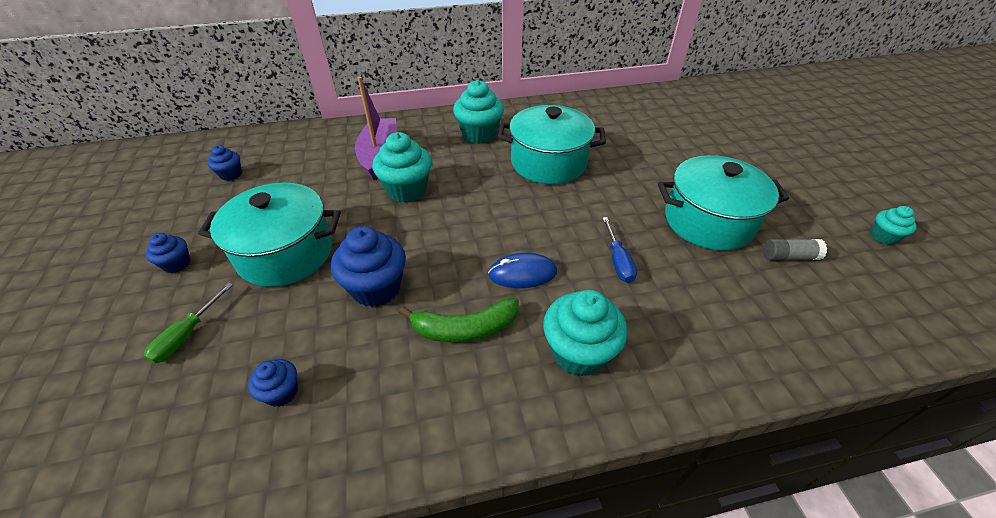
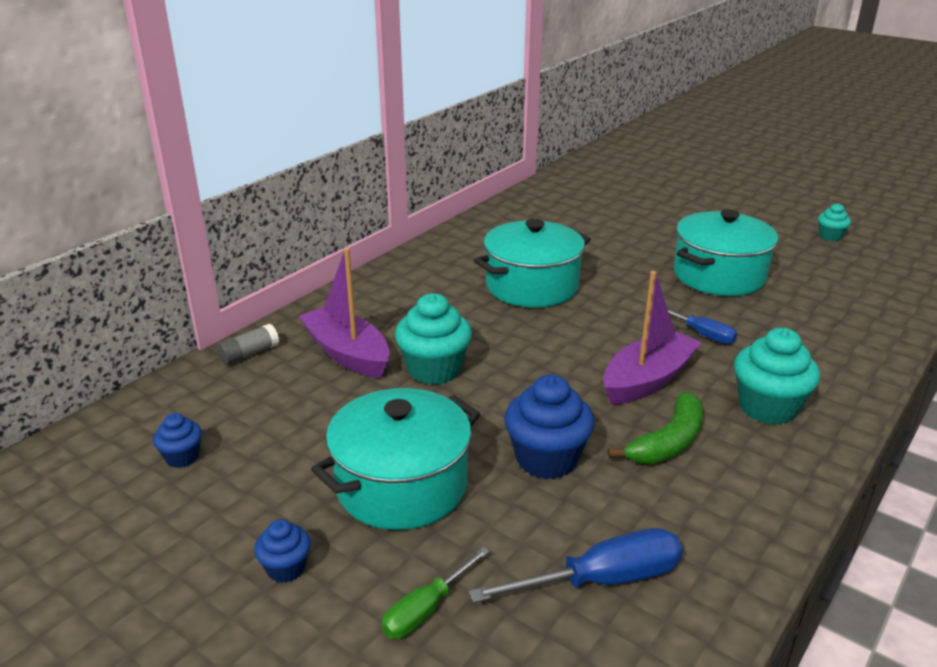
camera: 40 degrees left, 15 degrees down
green screwdriver [144,283,233,364] -> green screwdriver turned 60 degrees clockwise [381,547,490,639]
blue cupcake [248,359,298,407] -> blue screwdriver [469,528,683,603]
turquoise cupcake [453,80,504,144] -> none
blue mouse [488,253,557,288] -> purple boat [603,271,702,405]
grey glue stick [763,239,827,261] -> grey glue stick moved to [217,324,279,365]

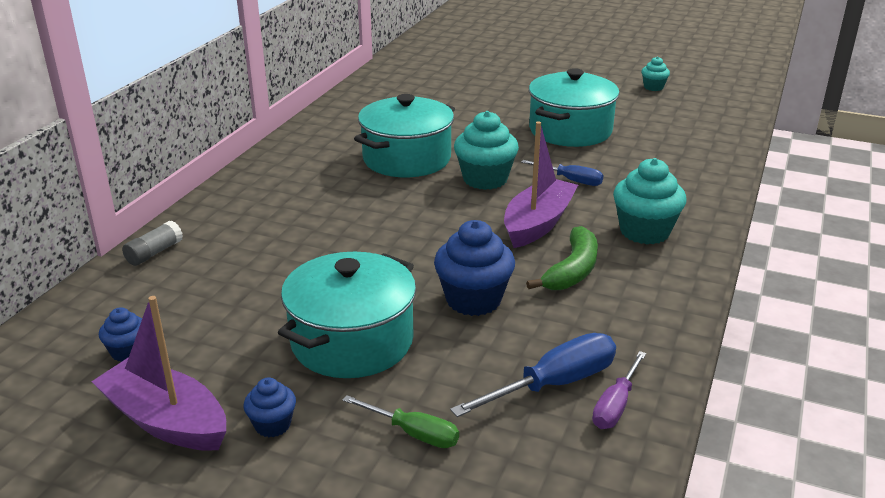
camera: 15 degrees left, 0 degrees up
purple boat [299,248,390,378] -> purple boat moved to [91,296,226,451]
green screwdriver [381,547,490,639] -> green screwdriver turned 90 degrees counterclockwise [343,395,459,448]
turquoise cupcake [395,293,472,385] -> turquoise cupcake moved to [454,111,519,190]
none -> purple screwdriver [592,351,646,429]

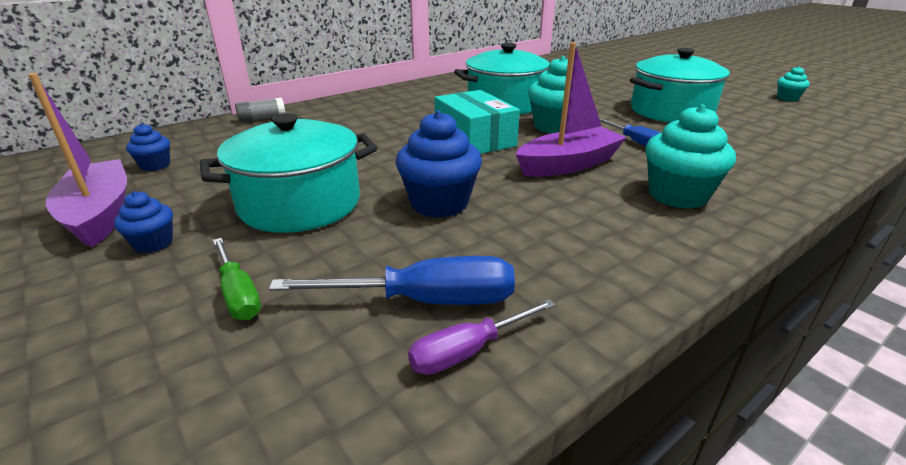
camera: 30 degrees right, 0 degrees up
green banana [526,226,598,290] -> none
none -> turquoise box [435,90,520,154]

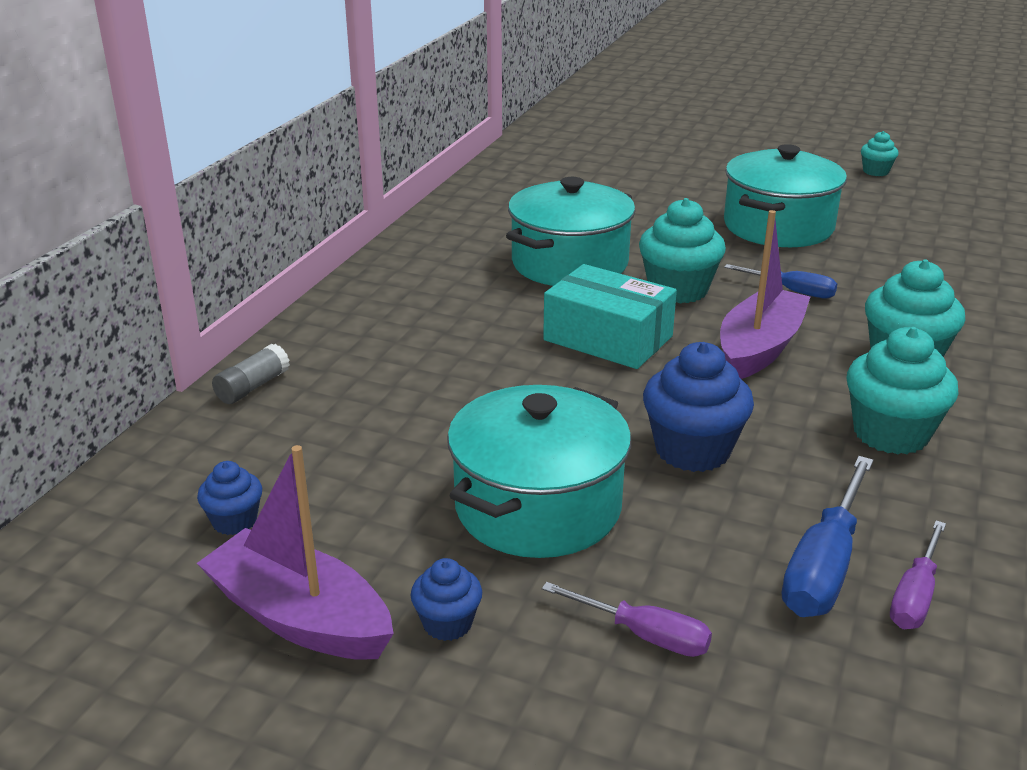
camera: 30 degrees left, 0 degrees up
green screwdriver [213,238,261,320] -> purple screwdriver [542,582,712,657]
blue screwdriver [269,256,515,305] -> blue screwdriver turned 150 degrees clockwise [782,456,873,617]
none -> turquoise cupcake [847,327,959,455]

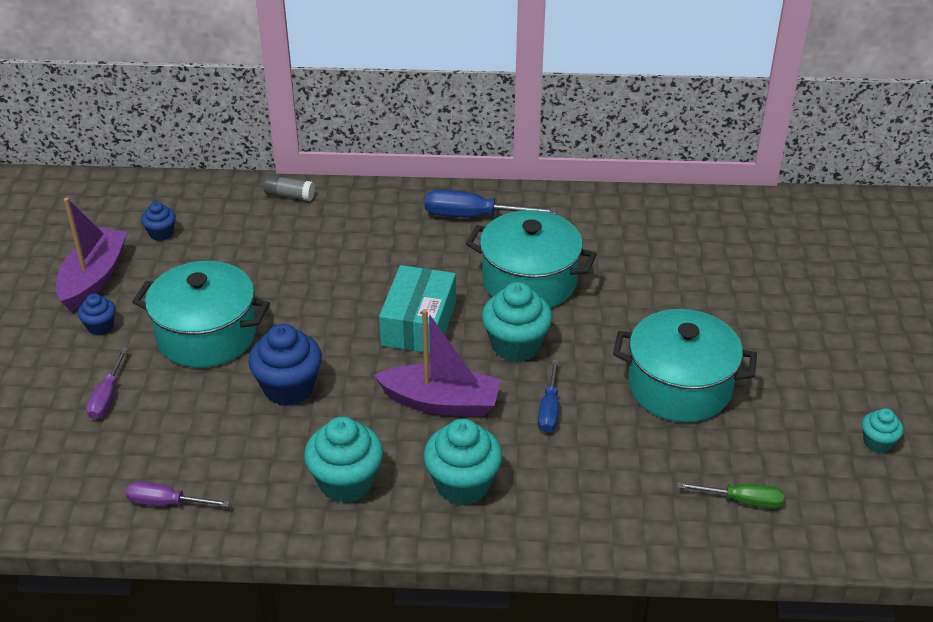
camera: 70 degrees right, 10 degrees up
blue screwdriver [782,456,873,617] -> blue screwdriver moved to [425,190,557,217]
none -> green screwdriver [677,482,784,509]

